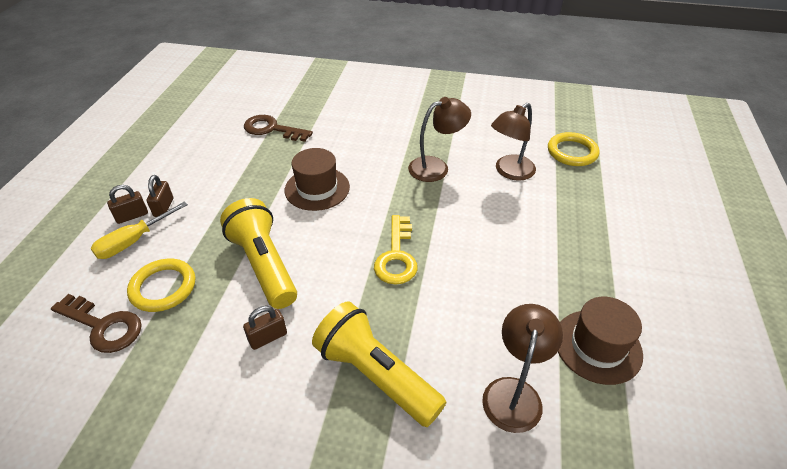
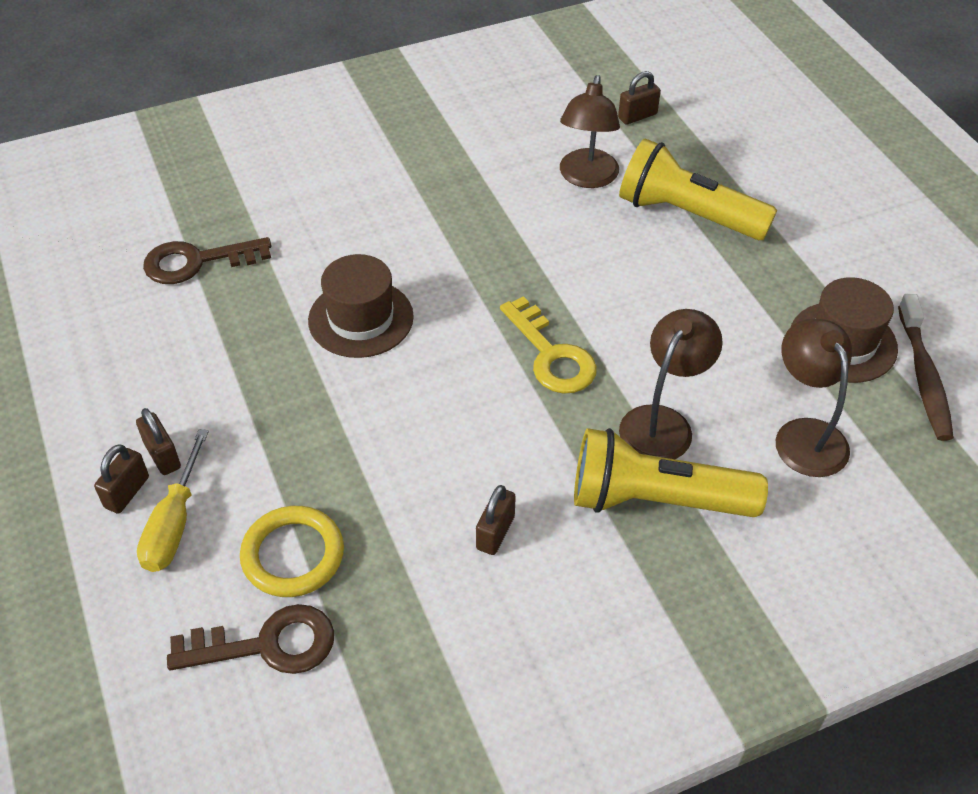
camera: 35 degrees left, 5 degrees up
yellow flashlight [220,198,297,309] -> yellow flashlight moved to [619,138,777,240]
brown lamp [408,97,471,182] -> brown lamp moved to [619,309,723,459]
yellow ring [548,132,600,166] -> brown padlock [618,71,661,125]
none -> brown toothbrush [898,294,954,441]

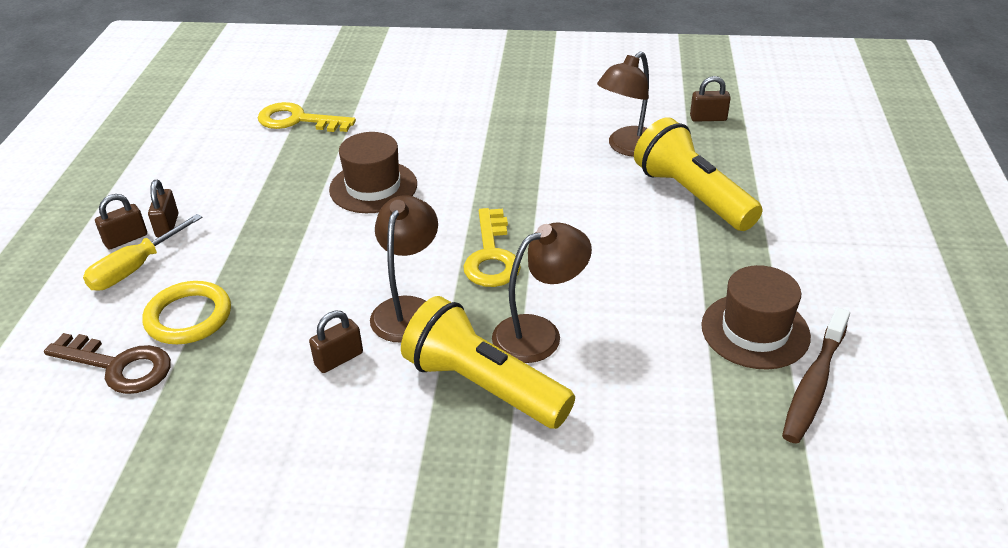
camera: 30 degrees right, 10 degrees down
brown key [143,237,272,284] -> yellow key [258,102,356,132]
brown lamp [776,318,852,477] -> brown lamp moved to [370,195,438,342]

